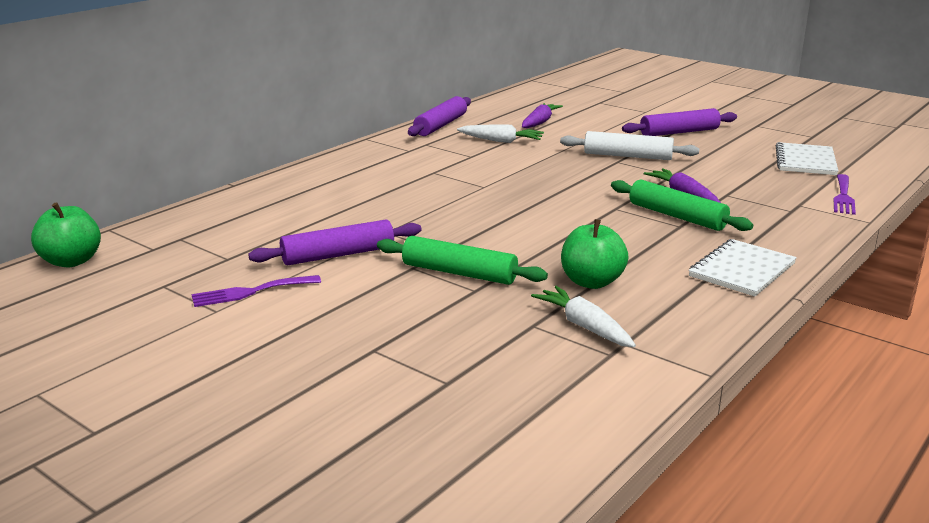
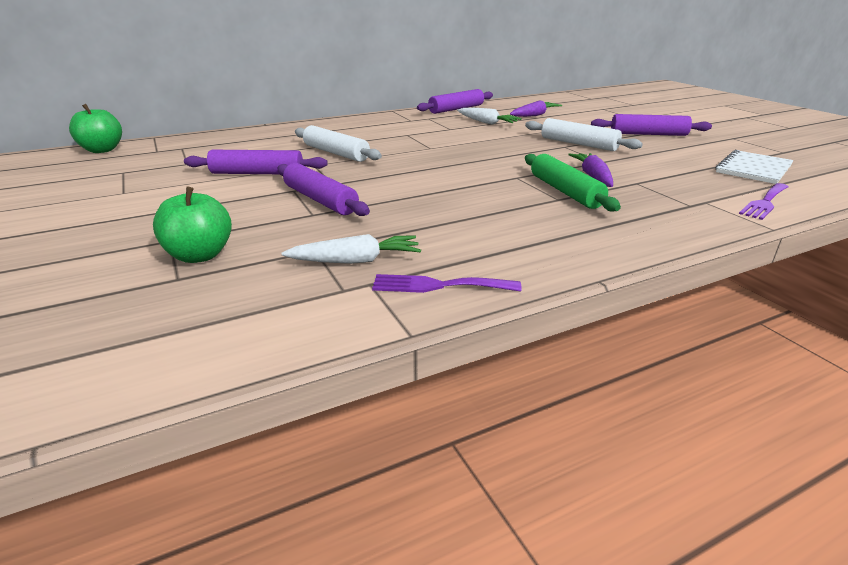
camera: 25 degrees right, 5 degrees up
purple fork [192,275,321,307] -> purple fork moved to [372,274,522,293]
green rolling pin [377,236,548,285] -> purple rolling pin [278,163,370,216]
white carrot [531,286,636,347] -> white carrot turned 90 degrees clockwise [282,234,421,264]
green apple [561,219,629,289] -> green apple moved to [153,187,232,263]
white notebook [689,239,797,297] -> none
none -> white rolling pin [295,125,382,162]

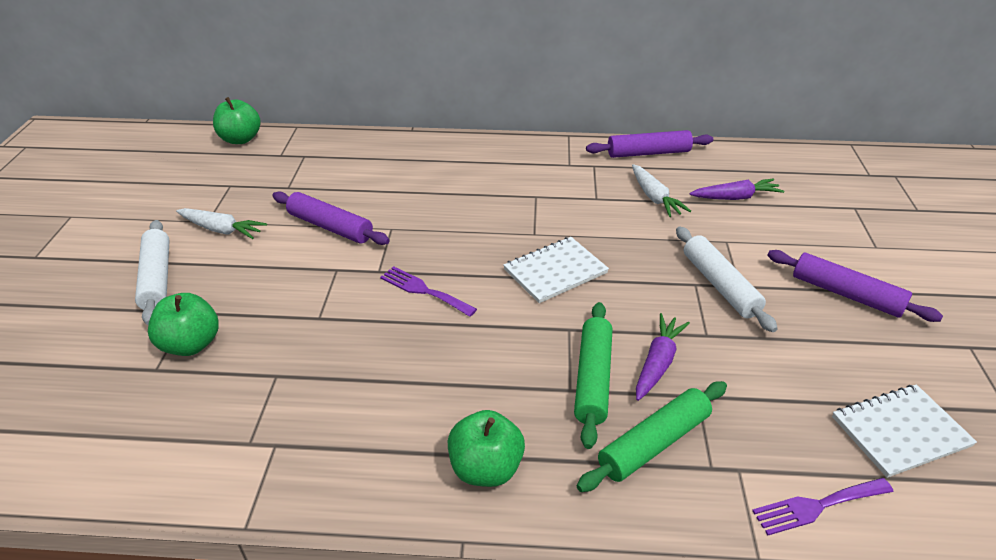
camera: 30 degrees right, 10 degrees up
purple rolling pin [278,163,370,216] -> none
white carrot [282,234,421,264] -> white carrot moved to [176,208,267,239]
white rolling pin [295,125,382,162] -> white rolling pin moved to [135,220,170,325]
purple fork [372,274,522,293] -> purple fork moved to [380,266,477,317]
none -> green apple [448,410,525,487]
none -> white notebook [503,237,609,303]
none -> green rolling pin [577,381,727,492]

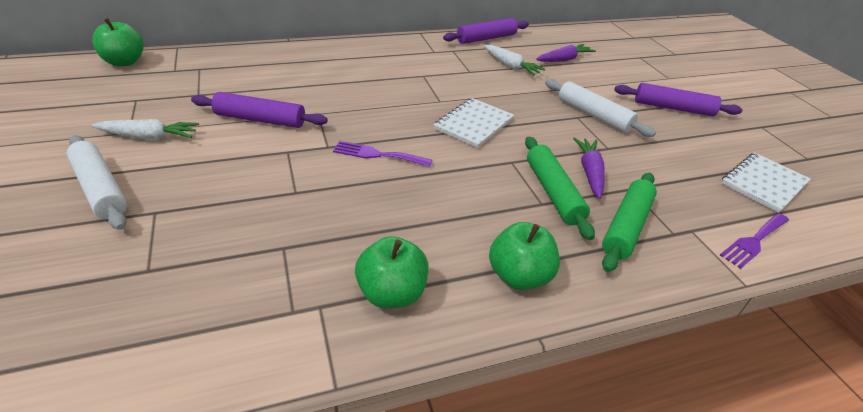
camera: 25 degrees left, 0 degrees up
green apple [148,293,219,356] -> green apple moved to [355,236,429,308]

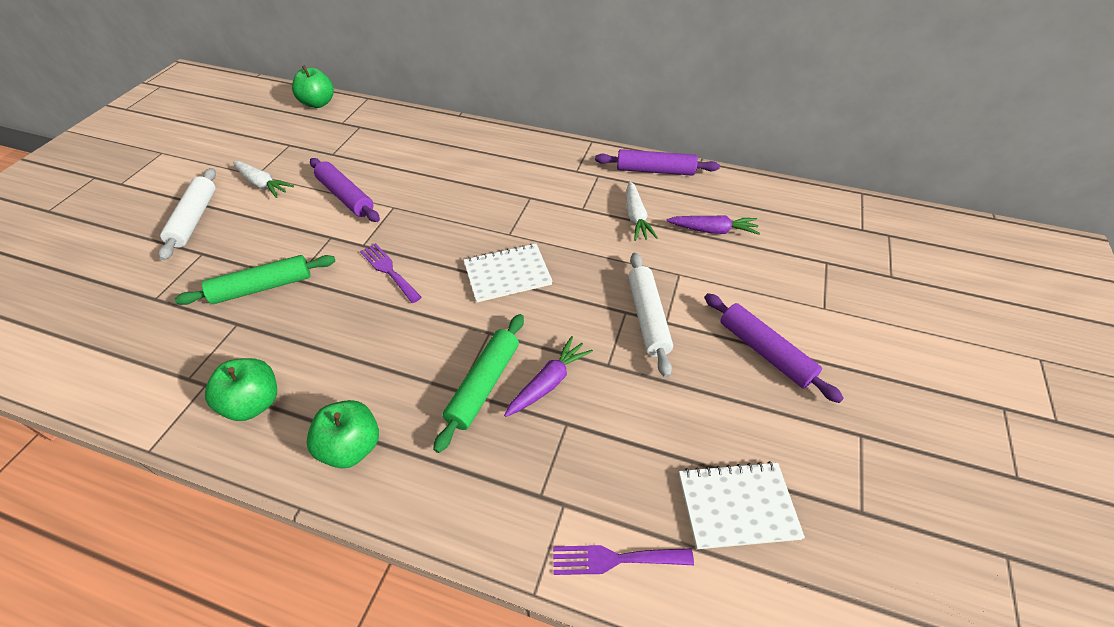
camera: 40 degrees right, 10 degrees up
green rolling pin [602,173,657,272] -> green rolling pin moved to [175,255,335,305]

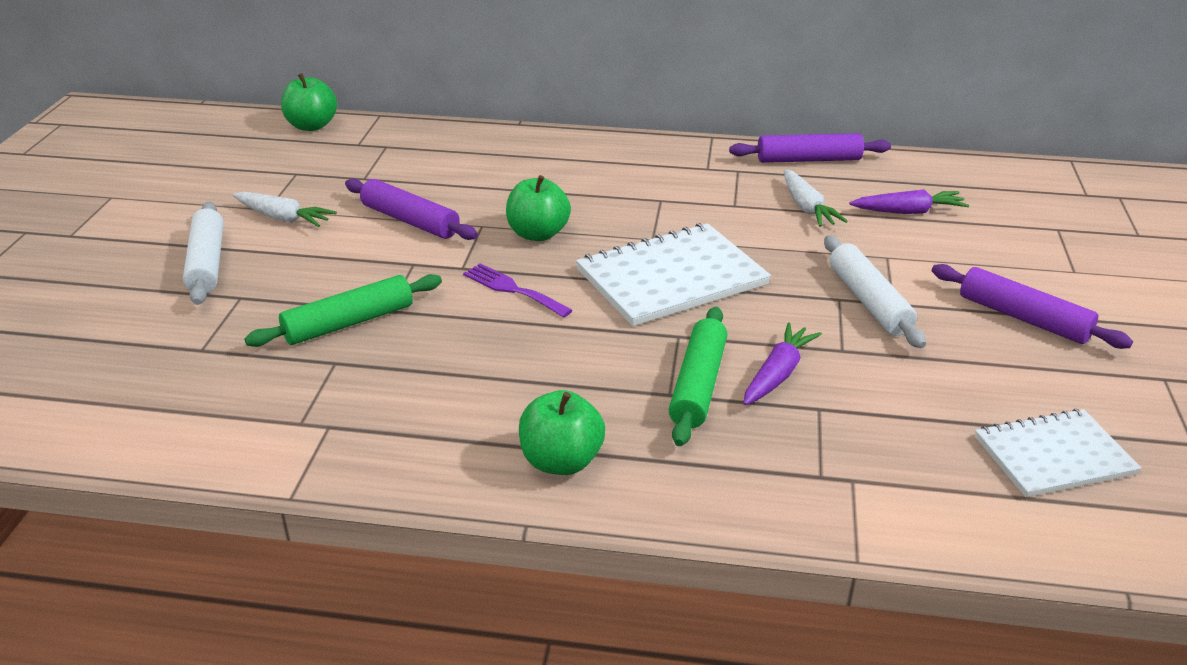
camera: 10 degrees left, 15 degrees down
green apple [205,358,277,421] -> green apple moved to [506,175,571,241]
white notebook [464,243,553,302] -> white notebook [576,223,771,326], size x1.54
purple fork [553,545,694,575] -> none

